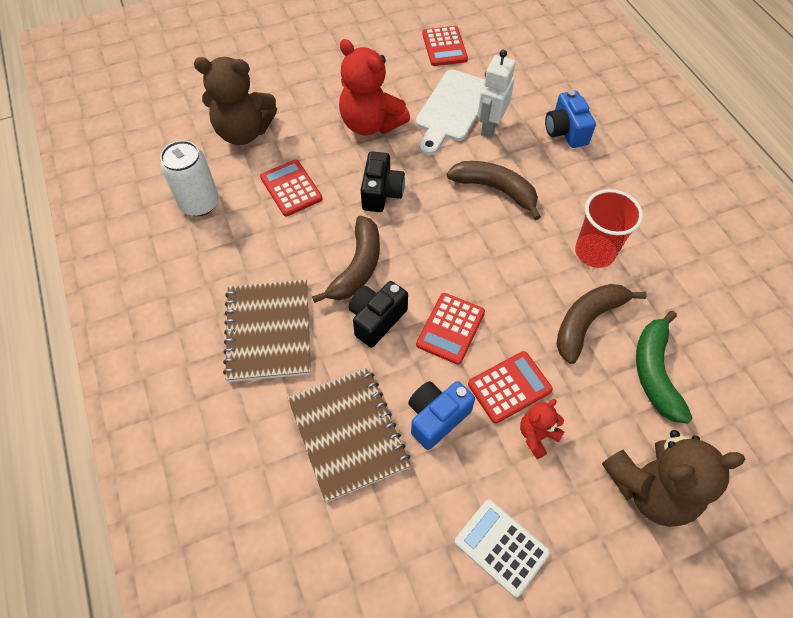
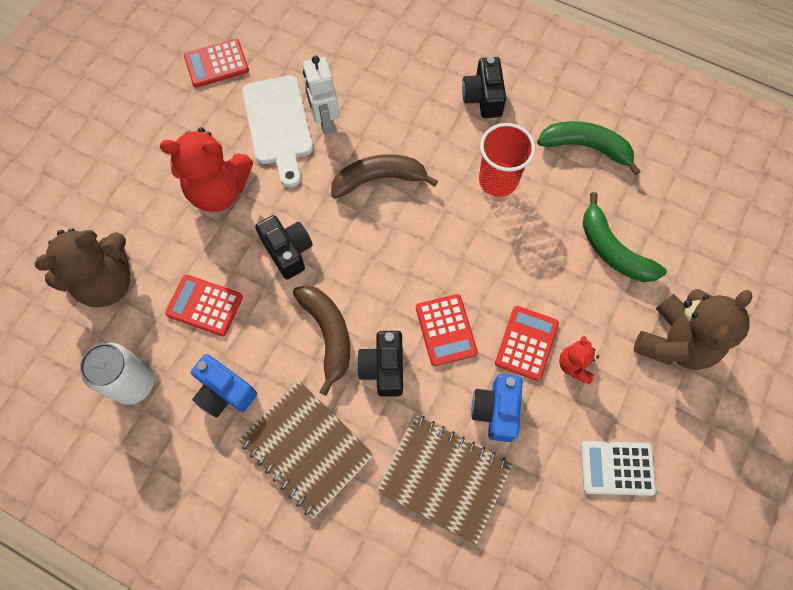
camera: 40 degrees left, 10 degrees up
red calculator [422,26,468,66] -> red calculator turned 120 degrees clockwise [184,39,249,88]
blue camera [545,90,596,148] -> blue camera moved to [191,354,257,418]
brown banana [556,284,647,364] -> none
none -> black camera [462,57,506,118]
none -> green banana [537,121,641,175]

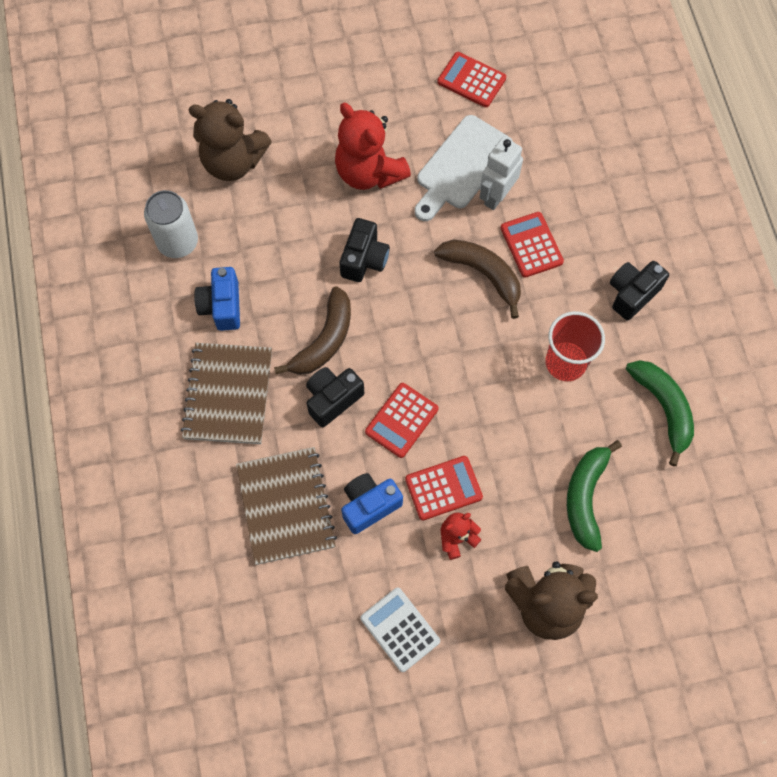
camera: 50 degrees right, 0 degrees up
red calculator [165,275,243,336] -> red calculator moved to [501,212,564,278]

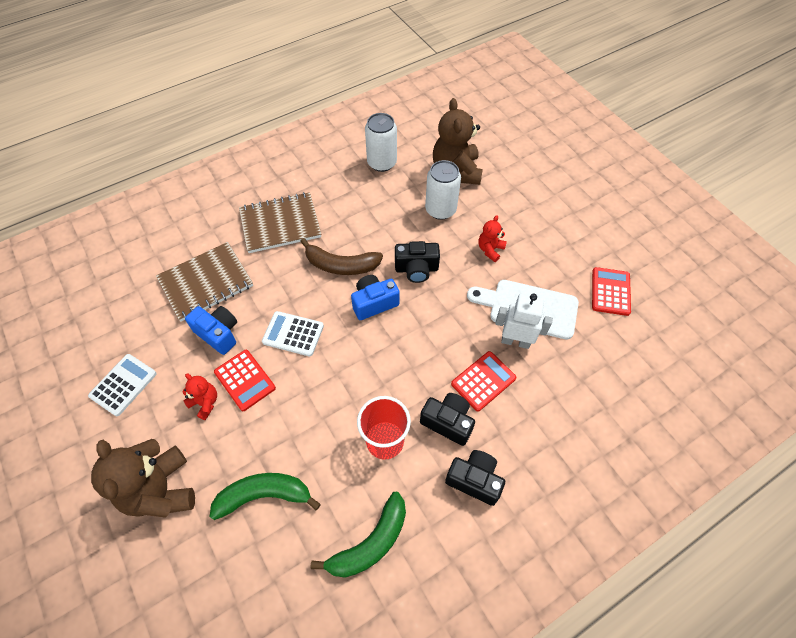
camera: 70 degrees right, 10 degrees down
blue camera [194,267,240,331] -> blue camera moved to [351,275,400,320]
black camera [306,367,364,427] -> black camera moved to [420,393,475,446]
red teddy bear [335,103,411,190] -> red teddy bear [479,215,507,262], size x0.50
red calculator [365,383,438,458] -> white calculator [262,311,324,356]
brown banana [434,239,521,319] -> none
none -> white can [425,160,461,220]

